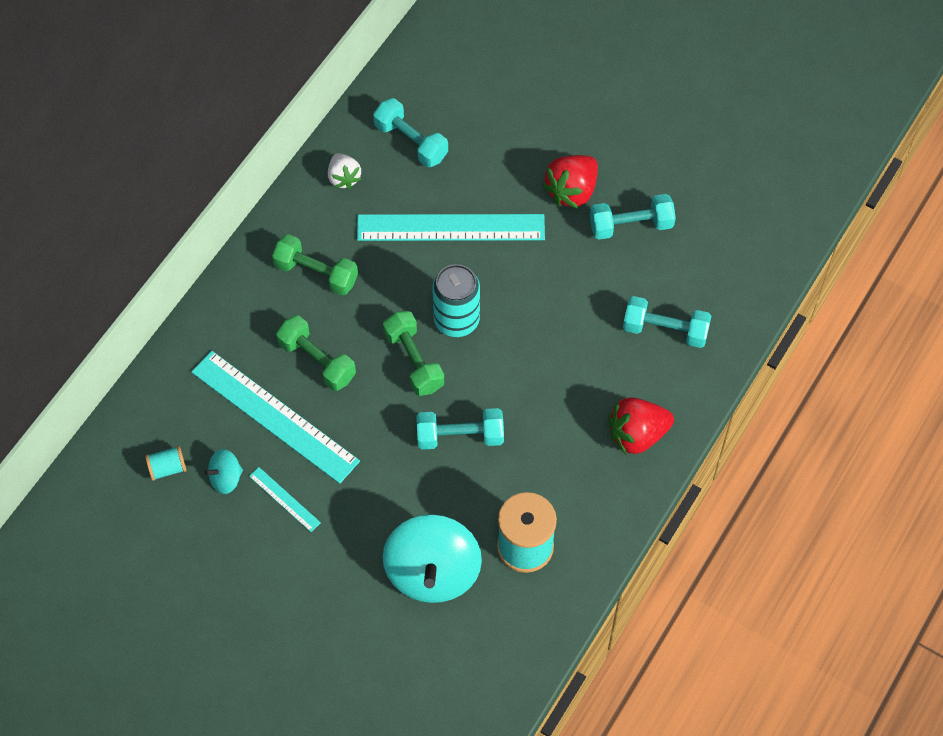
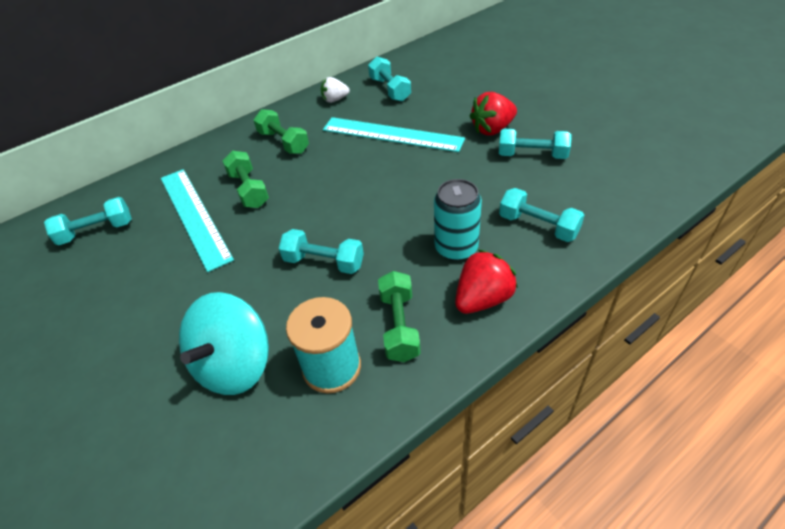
camera: 25 degrees right, 15 degrees down
turquoise spool [145,446,187,481] -> turquoise dumbbell [44,197,132,245]
turquoise spinning top [204,449,243,494] -> none
turquoise ruler [249,467,321,532] -> none
white strawberry [328,153,361,189] -> white strawberry turned 75 degrees clockwise [321,77,350,103]
green dumbbell [383,311,444,396] -> green dumbbell moved to [378,271,421,362]
turquoise can [432,264,480,337] -> turquoise can moved to [434,179,482,261]
red strawberry [608,397,674,455] -> red strawberry turned 135 degrees clockwise [455,249,518,314]

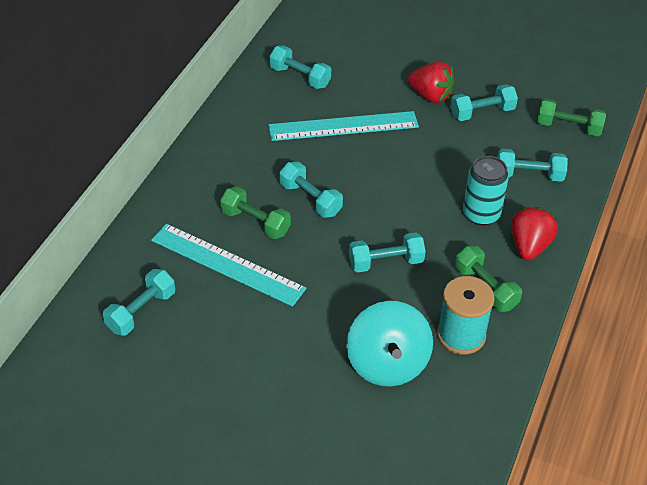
camera: 35 degrees left, 0 degrees up
green dumbbell [254,109,309,154] -> green dumbbell moved to [537,98,606,136]
white strawberry [321,77,350,103] -> none
red strawberry [470,92,517,136] -> red strawberry turned 90 degrees counterclockwise [408,61,455,103]
none -> turquoise dumbbell [279,162,343,218]

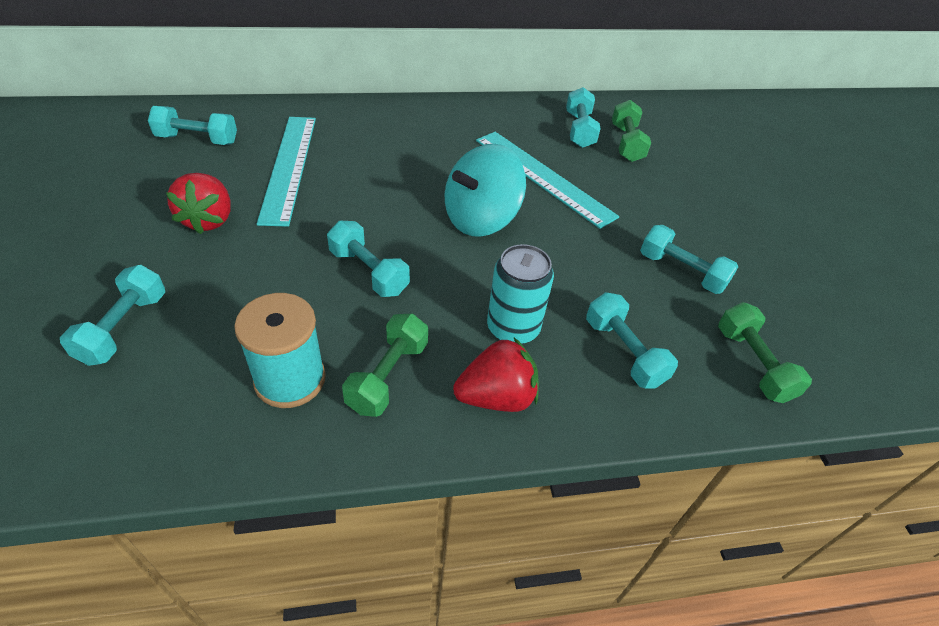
camera: 55 degrees right, 0 degrees up
green dumbbell [220,186,291,239] -> green dumbbell moved to [612,100,651,162]
turquoise dumbbell [279,162,343,218] -> turquoise dumbbell moved to [60,265,165,366]
turquoise spinning top [346,301,433,387] -> turquoise spinning top moved to [445,144,526,237]
red strawberry [408,61,455,103] -> red strawberry moved to [166,173,231,234]

